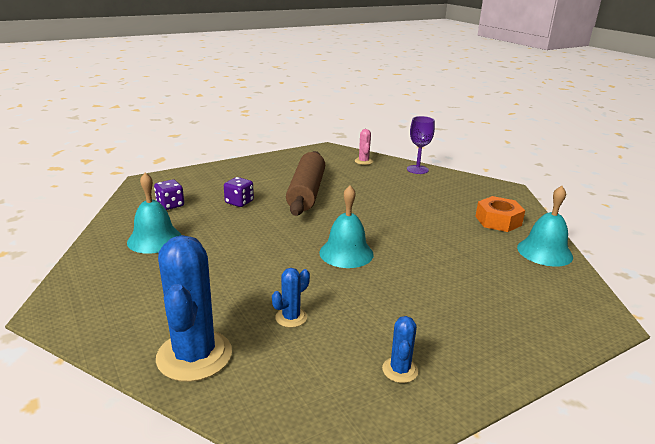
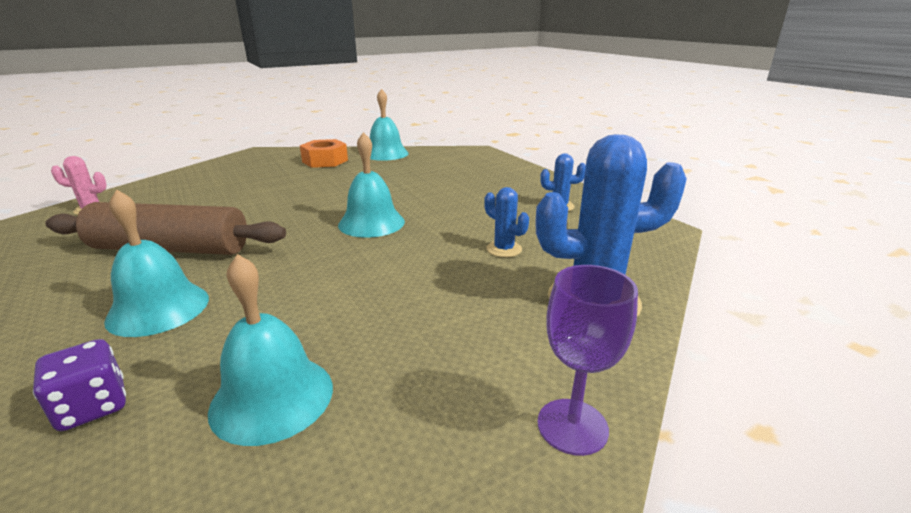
camera: 90 degrees left, 0 degrees up
purple dice [224,177,254,207] -> turquoise bell [104,189,209,337]
purple goblet [407,116,435,174] -> purple goblet moved to [537,265,638,456]

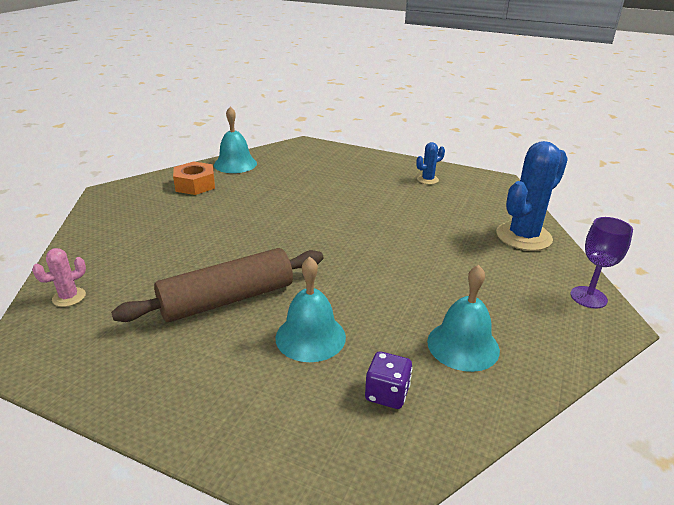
camera: 35 degrees left, 5 degrees up
turquoise bell [338,132,405,238] -> none
blue cactus [484,187,529,257] -> none

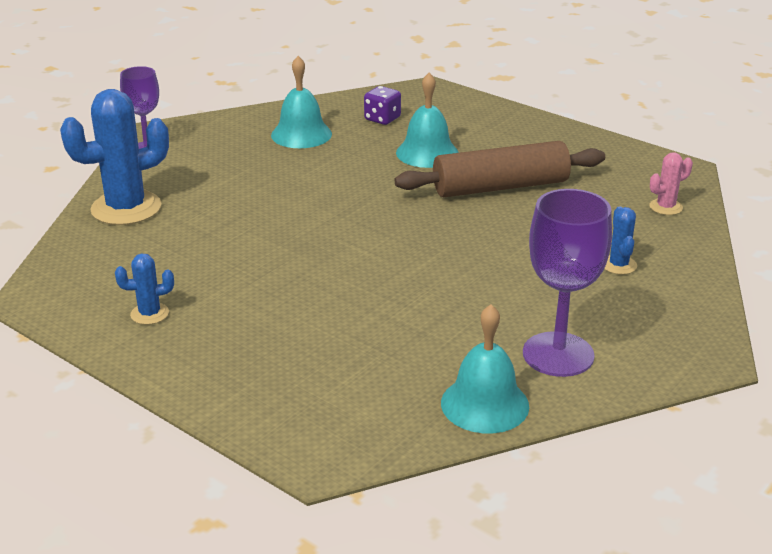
camera: 165 degrees left, 0 degrees up
orange nut [173,161,215,195] -> purple goblet [523,189,612,377]
none -> blue cactus [604,206,637,275]

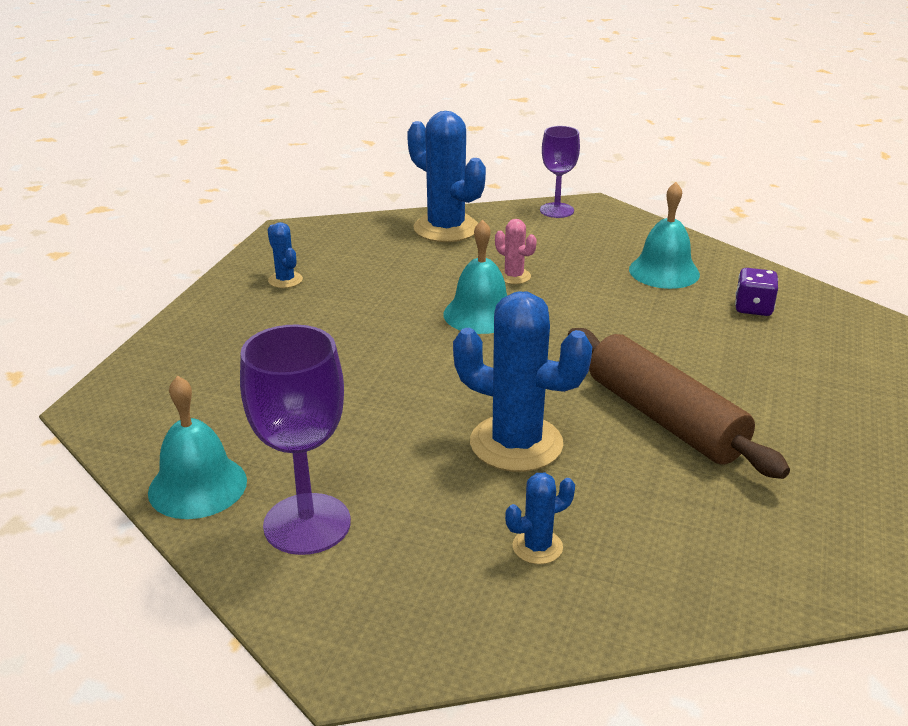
camera: 70 degrees right, 0 degrees up
turquoise bell [396,73,459,168] -> turquoise bell moved to [444,219,507,334]
pink cactus [649,152,693,215] -> pink cactus moved to [495,219,537,284]
none -> blue cactus [453,291,592,472]

